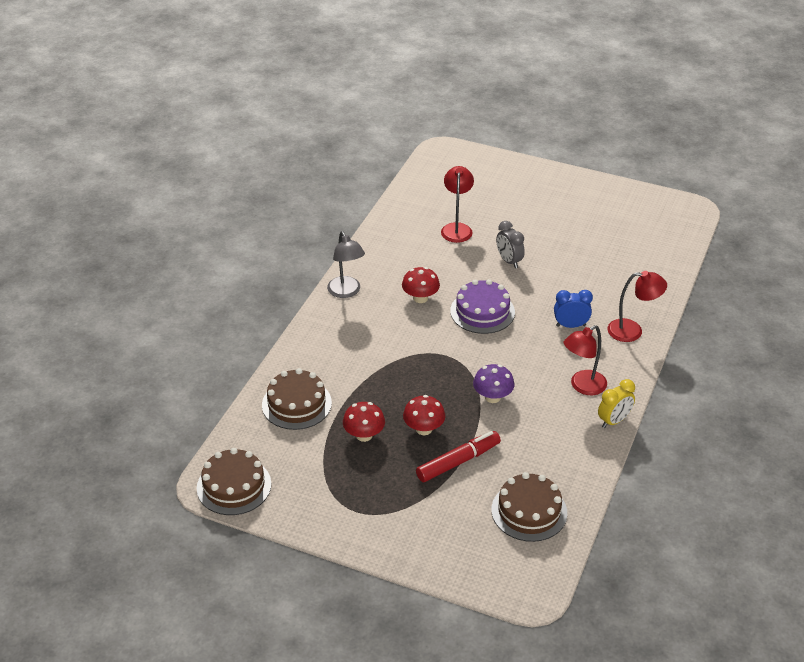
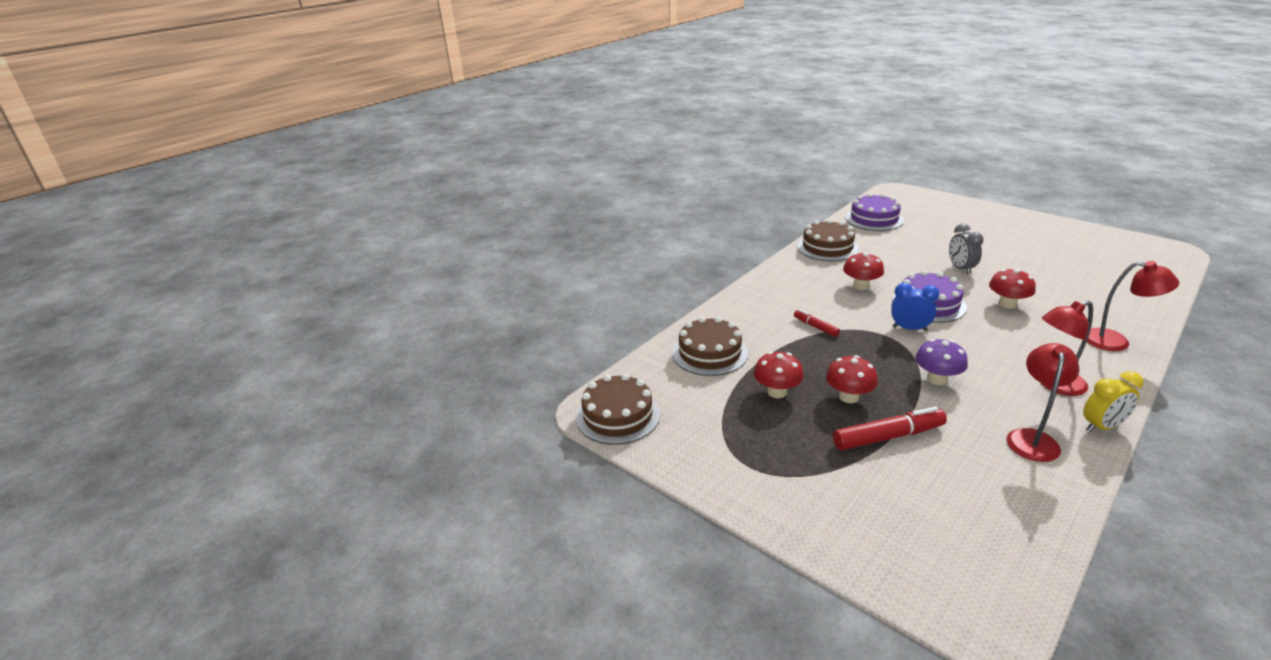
camera: 20 degrees right, 10 degrees down
grey lamp [327,231,365,298] -> none
red lamp [441,166,474,243] -> red lamp moved to [1007,343,1079,462]
brown cake [491,472,567,542] -> brown cake moved to [797,219,859,261]
blue clock [554,290,593,328] -> blue clock moved to [891,283,939,331]
none -> red marker [794,309,840,337]
none -> purple cake [846,193,904,231]
none -> red mushroom [989,269,1036,309]

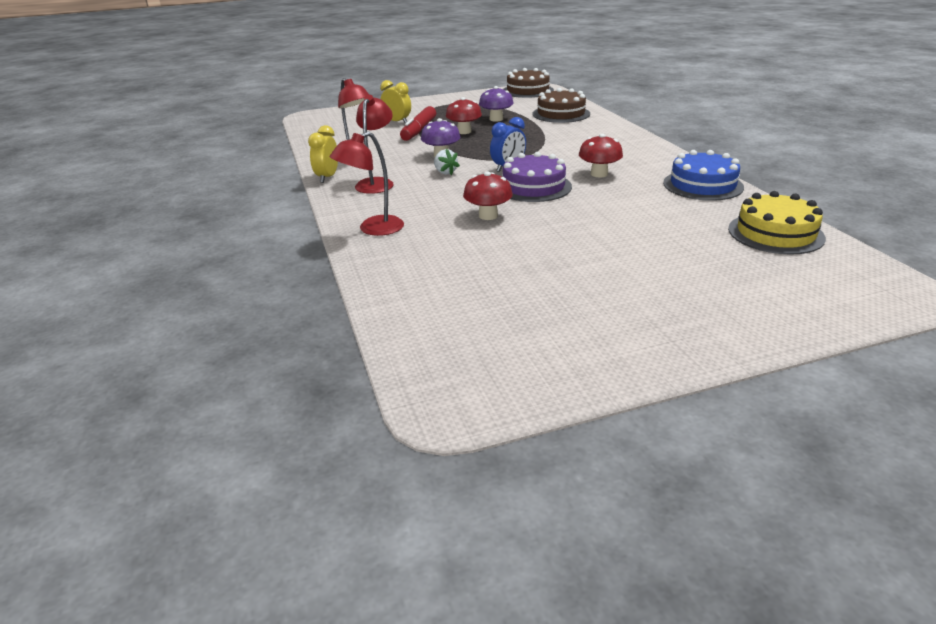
camera: 120 degrees right, 0 degrees up
red mushroom [754,351,804,398] -> purple mushroom [479,86,513,122]
red marker [794,309,840,337] -> none
brown cake [797,219,859,261] -> blue cake [663,150,744,201]
purple cake [846,193,904,231] -> yellow cake [728,191,826,255]
grey clock [949,224,984,275] -> none
none -> yellow clock [380,80,411,124]
none -> white strawberry [434,149,460,175]

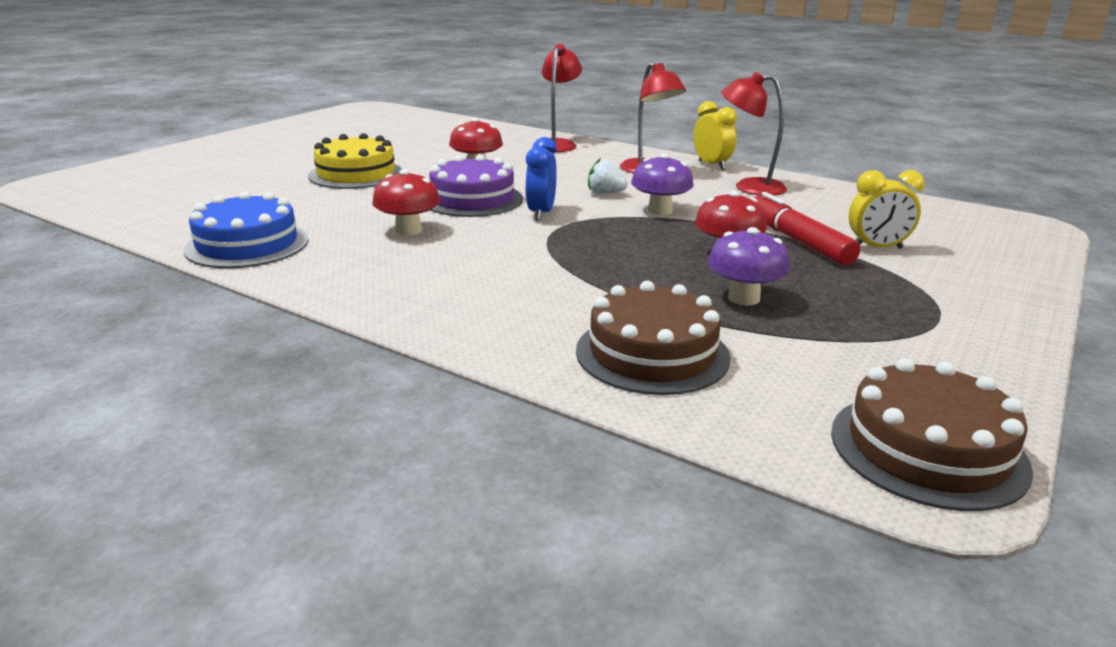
camera: 140 degrees right, 5 degrees down
yellow cake [728,191,826,255] -> yellow cake moved to [308,133,402,189]

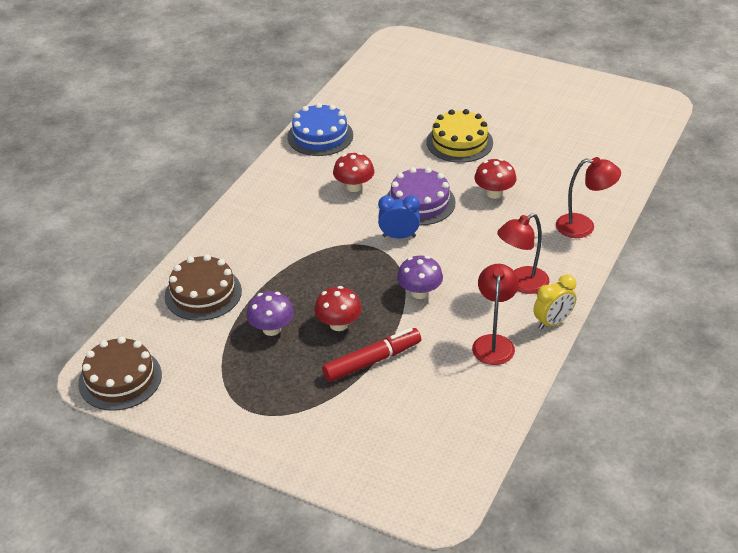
camera: 85 degrees right, 15 degrees up
white strawberry [588,158,628,194] -> none
yellow clock [849,170,925,249] -> none

